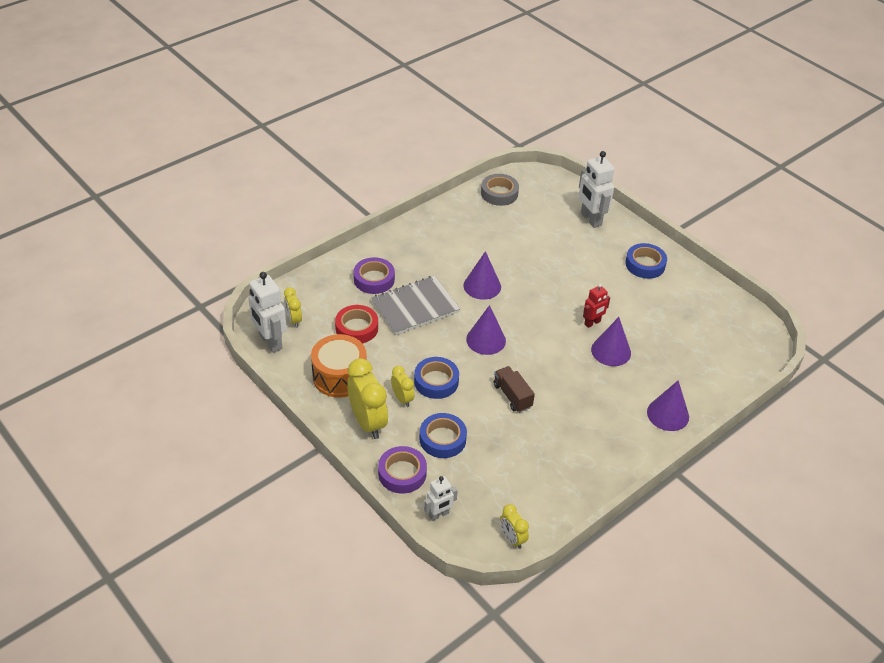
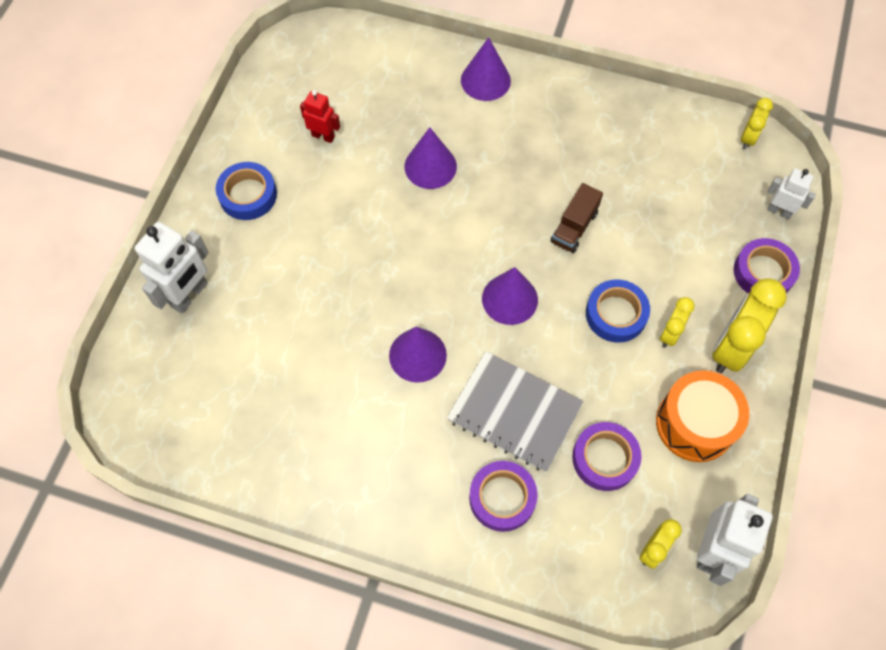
camera: 120 degrees left, 20 degrees up
red tape [335,305,378,343] -> purple tape [572,422,642,491]
blue tape [419,413,467,458] -> none
grey tape [481,174,519,206] -> none
red robot [583,284,610,328] -> red robot moved to [300,90,340,143]

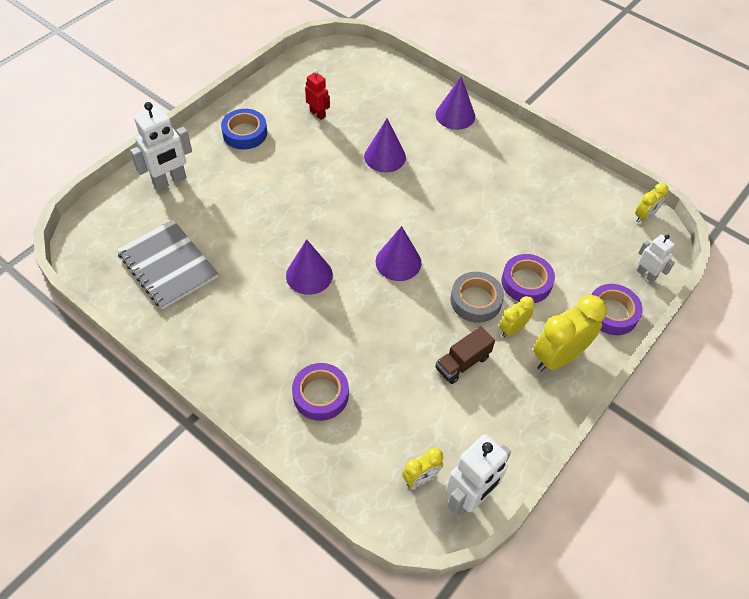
camera: 20 degrees right, 10 degrees down
grey notebook [447,351,584,472] -> grey notebook moved to [117,219,218,309]
brown truck [551,183,603,253] -> brown truck moved to [435,326,495,384]
purple tape [572,422,642,491] -> purple tape moved to [501,254,555,303]
blue tape [586,279,650,343] -> grey tape [451,272,504,323]
orange drum [656,370,749,462] -> none

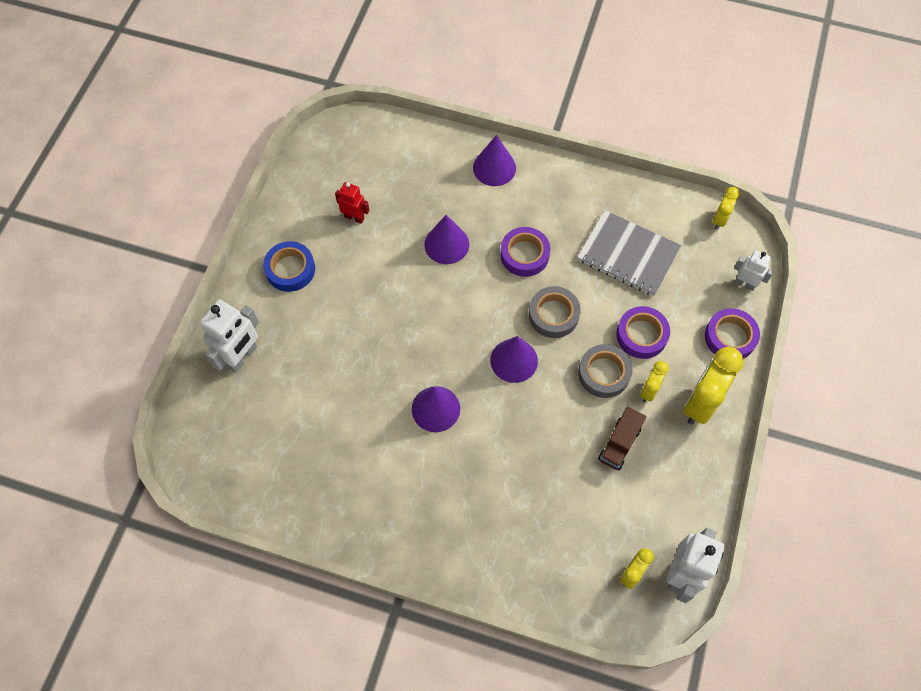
camera: 20 degrees left, 10 degrees up
grey notebook [117,219,218,309] -> grey notebook moved to [577,210,681,296]
purple tape [292,363,349,421] -> purple tape moved to [500,227,550,277]
none -> grey tape [529,286,581,338]

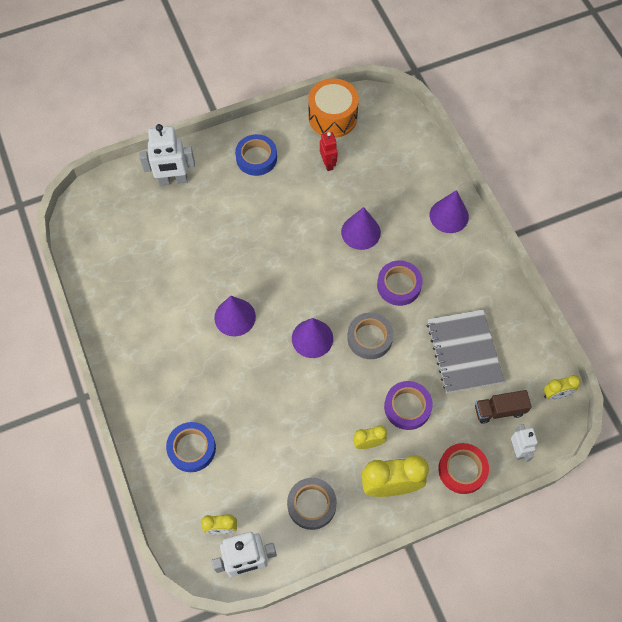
camera: 50 degrees right, 0 degrees up
grey tape [578,344,632,398] -> grey tape moved to [287,478,337,530]
brown truck [598,407,646,470] -> brown truck moved to [475,390,532,424]
purple tape [705,308,760,359] -> red tape [438,443,489,494]
none -> blue tape [166,422,216,472]
none -> orange drum [308,78,359,138]

